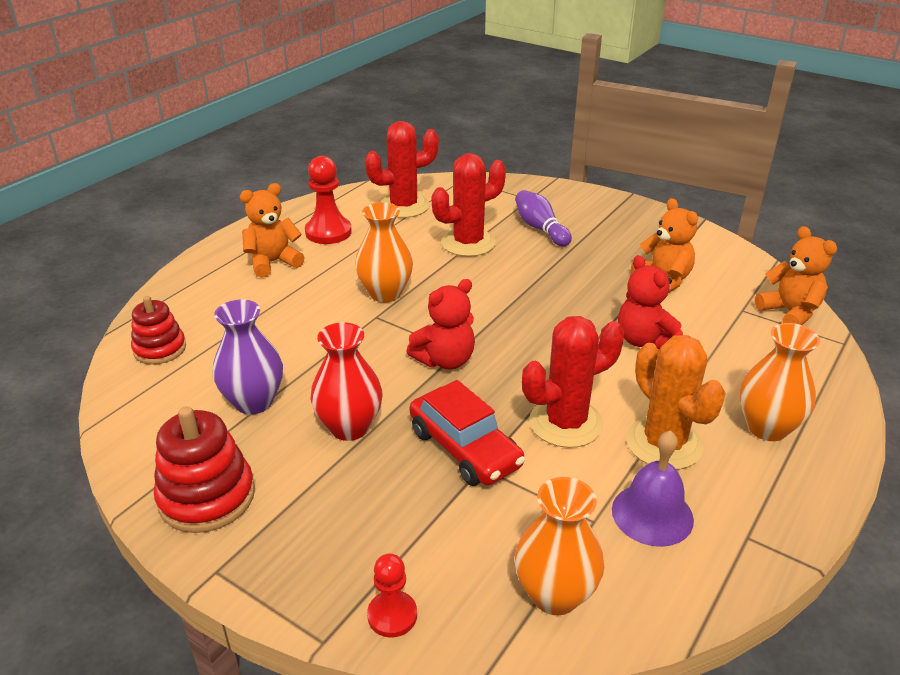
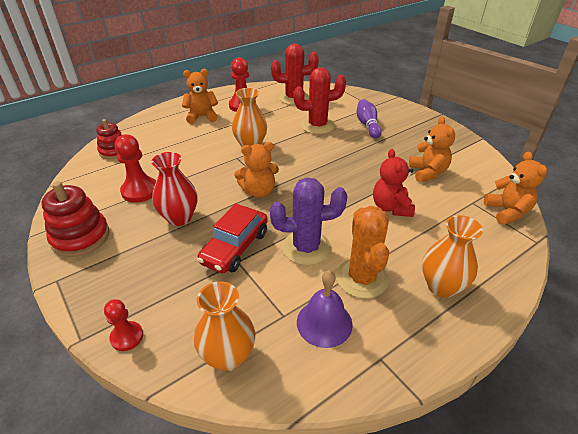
camera: 20 degrees right, 5 degrees up
purple vase [213,299,283,415] -> red pawn [115,134,156,203]
red teddy bear [406,279,475,369] -> orange teddy bear [234,142,279,198]
red car [410,380,525,486] -> red car turned 45 degrees clockwise [197,203,268,273]
red cactus [522,316,624,448] -> purple cactus [270,177,347,265]

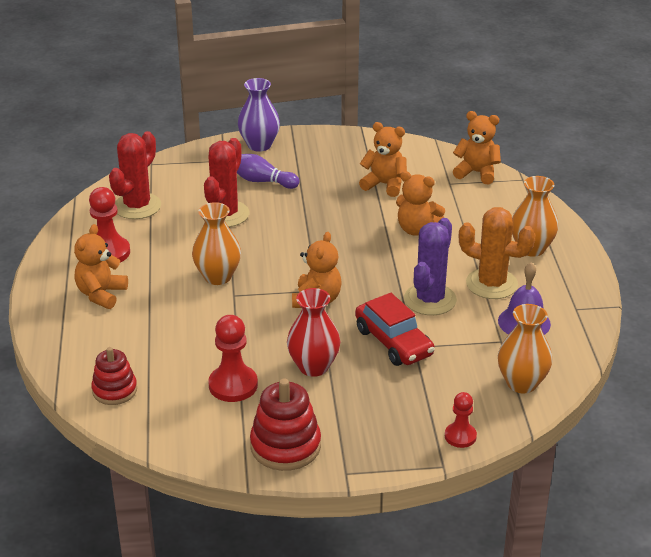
camera: 60 degrees left, 5 degrees down
red teddy bear [373,149,415,217] -> orange teddy bear [396,171,445,235]
none -> purple vase [238,78,280,152]

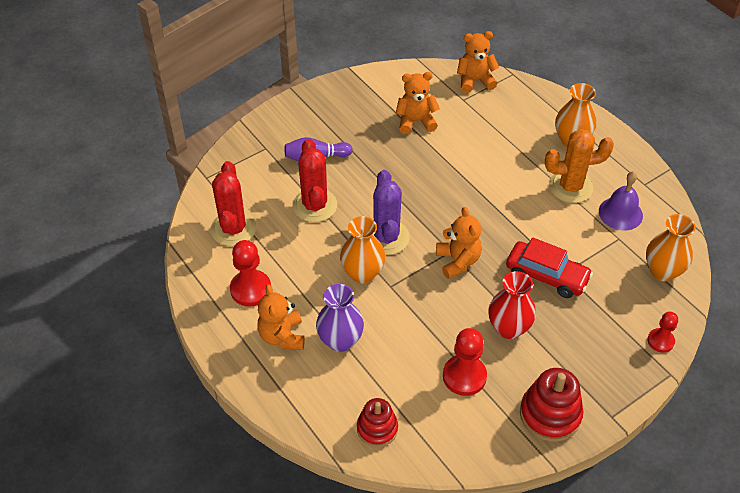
camera: 30 degrees left, 15 degrees up
purple vase [238,78,280,152] -> purple vase moved to [316,284,364,352]
orange teddy bear [396,171,445,235] -> none
purple cactus [404,218,457,315] -> purple cactus moved to [373,170,410,255]

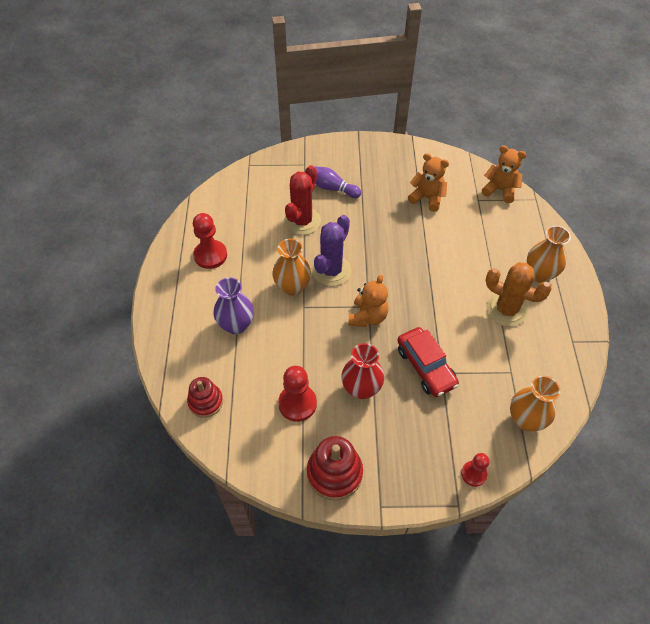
camera: 35 degrees right, 5 degrees up
red cactus [211,161,256,246] -> none
orange teddy bear [257,285,305,350] -> none
purple bell [599,171,643,231] -> none

